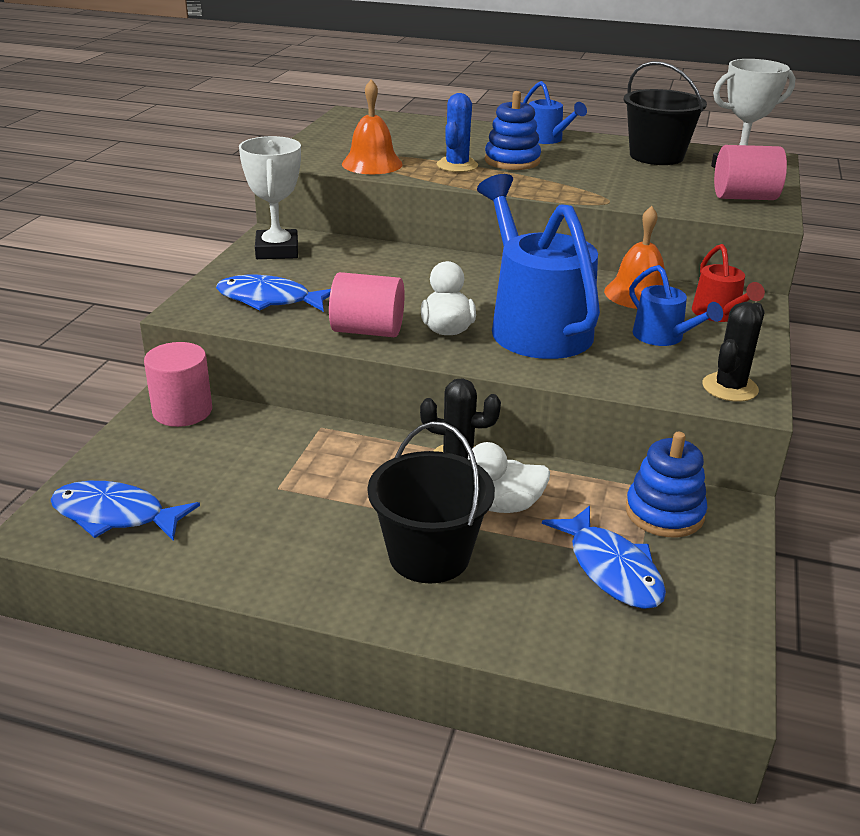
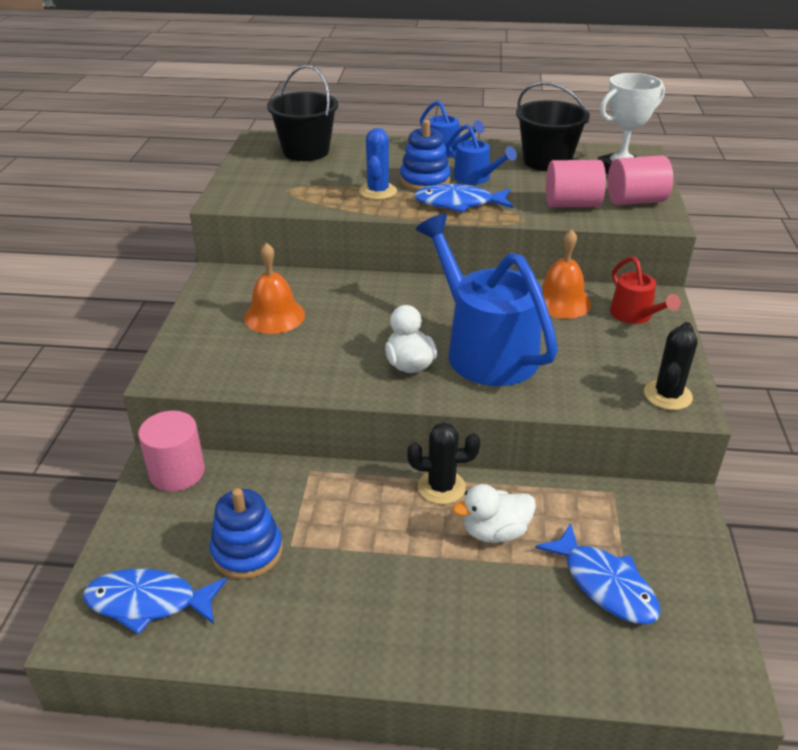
camera: 10 degrees left, 5 degrees up
blue fish [216,275,331,312] -> blue fish moved to [414,184,513,213]
white trophy [239,136,301,259] -> none
pink cylinder [329,272,405,337] -> pink cylinder moved to [546,160,606,208]
orange bell [342,79,403,174] -> orange bell moved to [244,243,305,334]
black bucket [368,421,495,584] -> black bucket moved to [267,65,338,161]
blue stacking toy [625,432,708,537] -> blue stacking toy moved to [210,488,283,579]
blue watering can [629,265,723,346] -> blue watering can moved to [447,124,517,184]

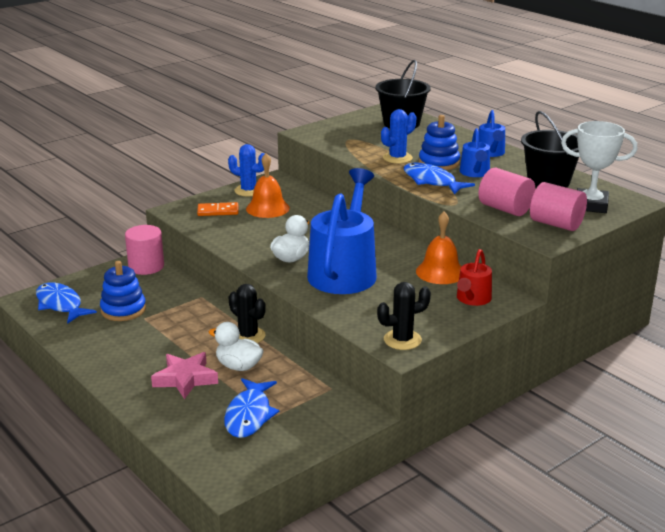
camera: 45 degrees right, 10 degrees down
none -> pink star [151,352,218,399]
none -> orange domino [197,202,238,216]
none -> blue cactus [228,144,265,196]

